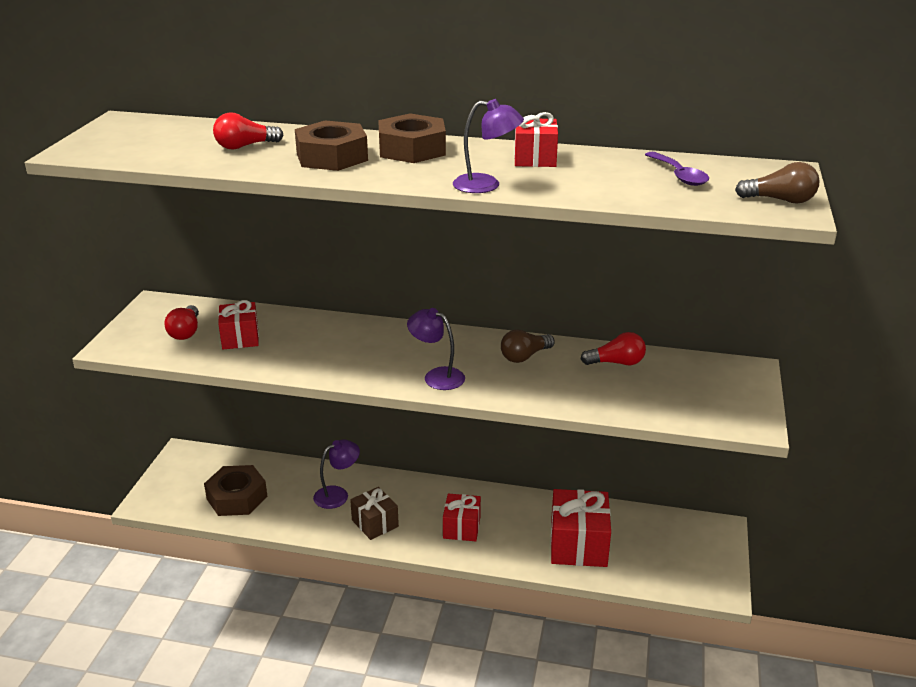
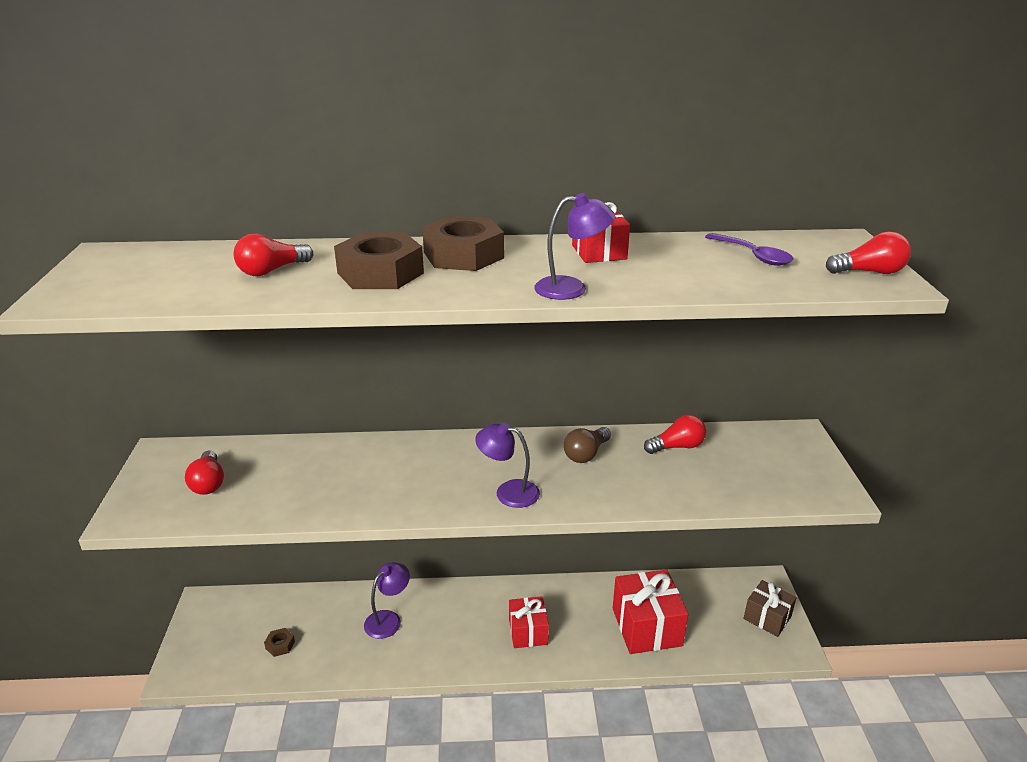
camera: 15 degrees left, 0 degrees up
brown nut [204,465,267,516] -> brown nut [264,628,295,657], size x0.44
red gift [218,300,259,349] -> none
brown gift [350,487,399,540] -> brown gift moved to [743,580,797,637]
brown light bulb [735,162,819,204] -> red light bulb [826,232,911,274]

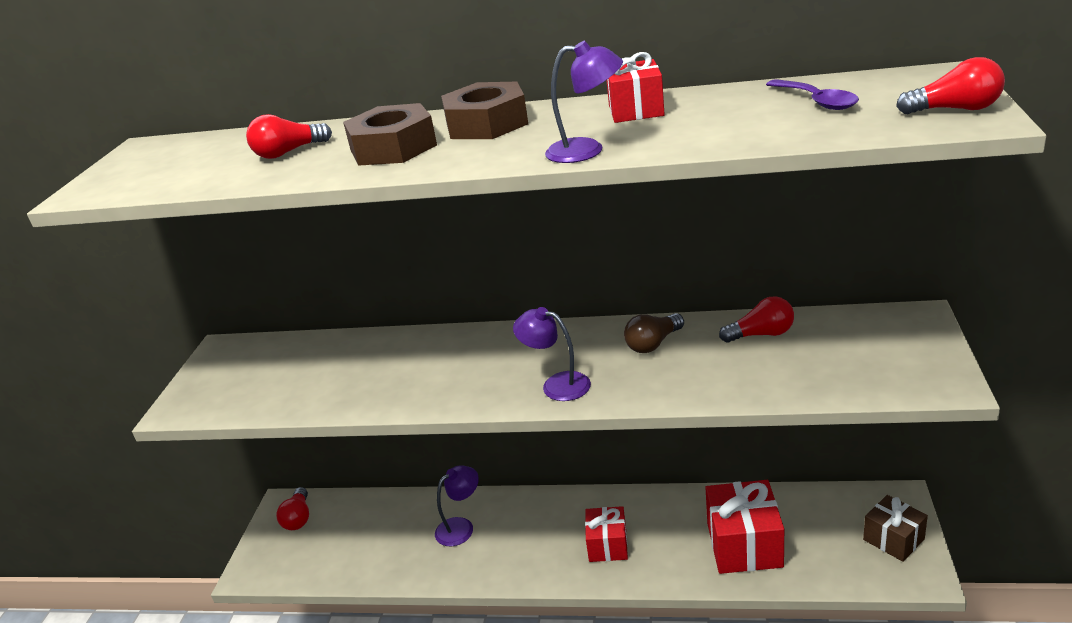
camera: 15 degrees right, 0 degrees up
red light bulb [185,450,224,495] -> red light bulb moved to [276,487,309,530]
brown nut [264,628,295,657] -> none

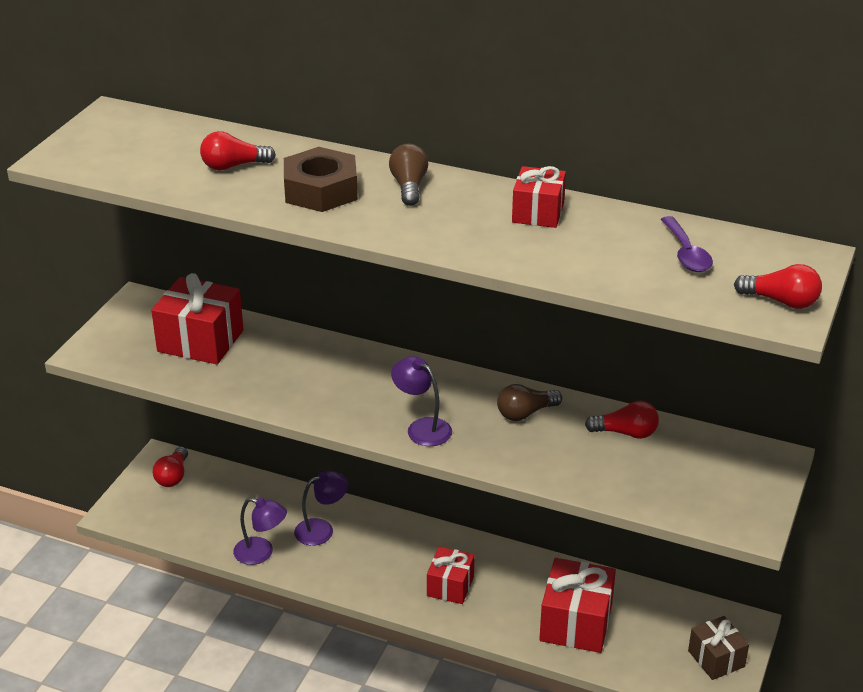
camera: 10 degrees right, 5 degrees up
brown nut [441,82,528,139] -> brown light bulb [389,144,428,206]
purple lamp [545,41,623,163] -> purple lamp moved to [233,497,287,565]
none -> red gift [151,273,244,364]

